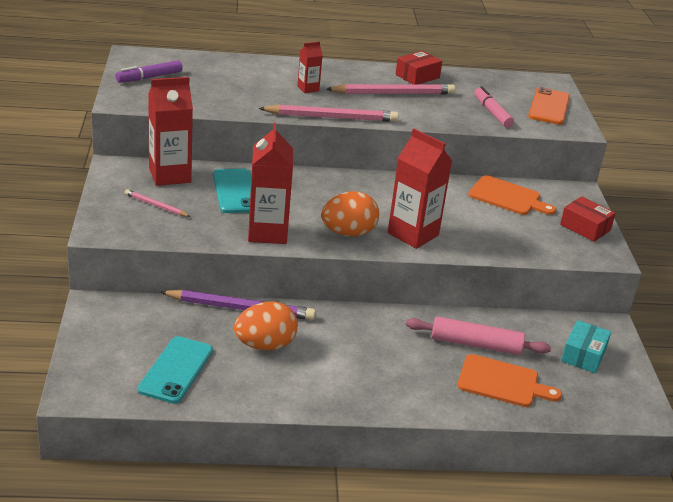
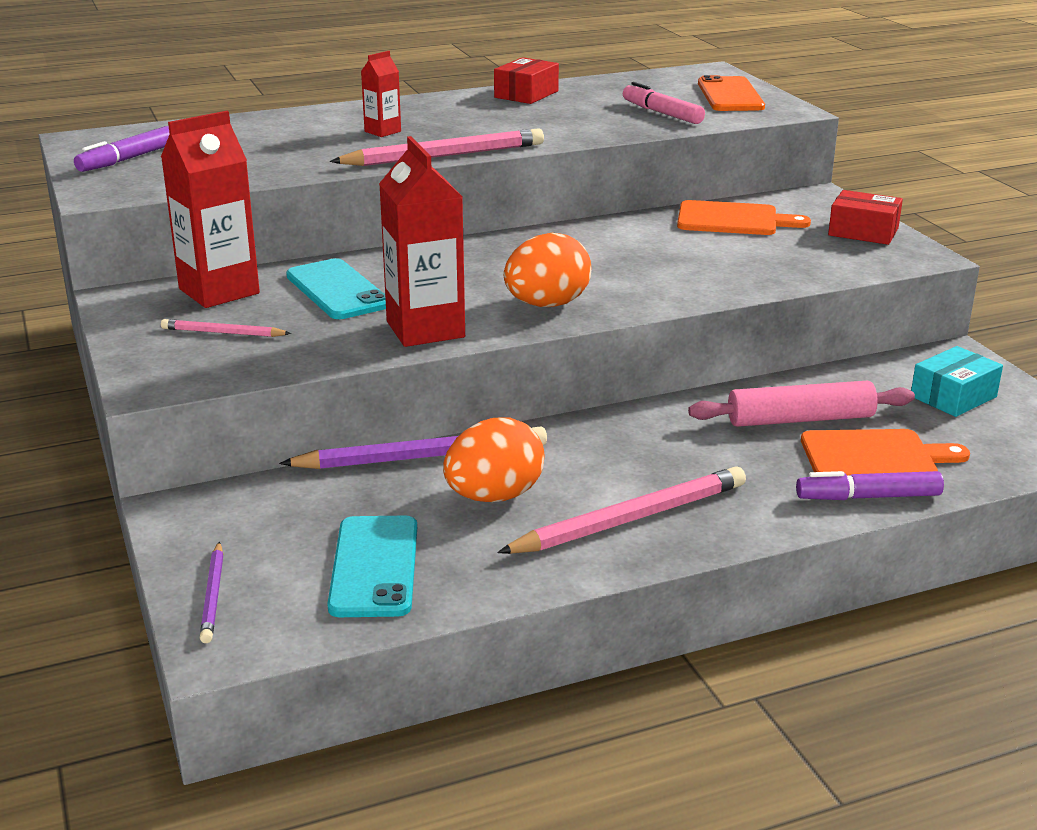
camera: 15 degrees left, 5 degrees down
pink pencil [326,84,455,94] -> pink pencil moved to [497,466,746,554]
red carton [388,129,452,249] -> none
turquoise box [561,320,611,373] -> turquoise box turned 45 degrees clockwise [911,346,1003,417]
none -> purple pencil [200,542,223,643]
none -> purple marker [796,471,944,500]

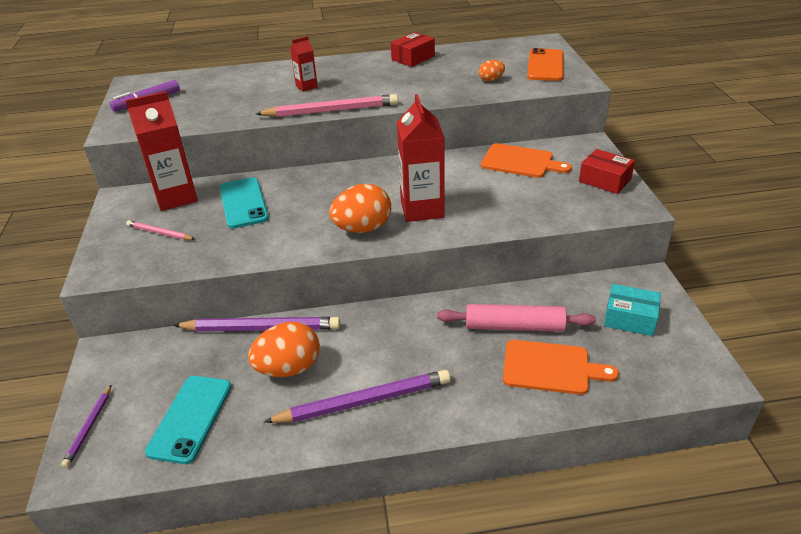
camera: 15 degrees right, 10 degrees up
red carton [379,136,465,347] -> red carton moved to [397,94,445,222]
pink pencil [497,466,746,554] -> purple pencil [264,370,450,423]
pink marker [623,82,705,124] -> orange egg [479,60,505,81]
purple marker [796,471,944,500] -> none
turquoise box [911,346,1003,417] -> turquoise box turned 45 degrees clockwise [604,284,661,336]

